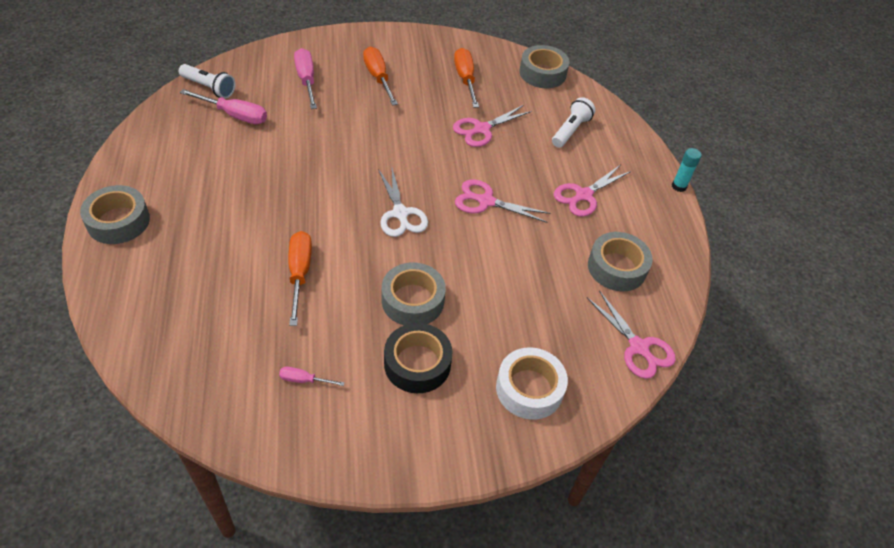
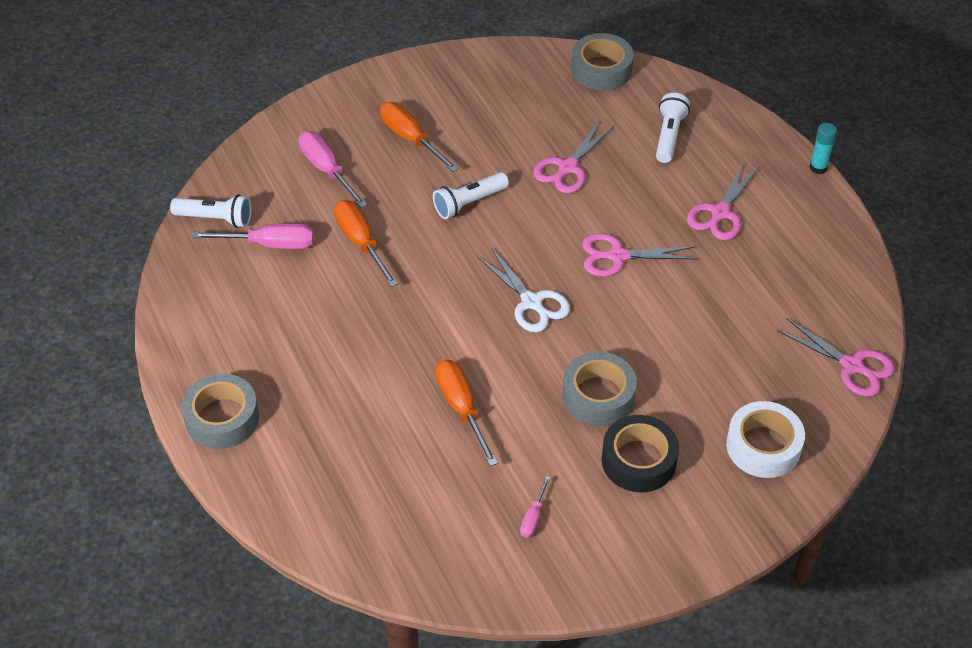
camera: 15 degrees left, 0 degrees up
pink screwdriver [279,367,345,386] -> pink screwdriver turned 60 degrees counterclockwise [520,476,550,538]
orange screwdriver [454,48,479,108] -> orange screwdriver moved to [334,200,398,287]
grey tape [588,232,653,291] -> none
none -> white flashlight [433,172,509,219]

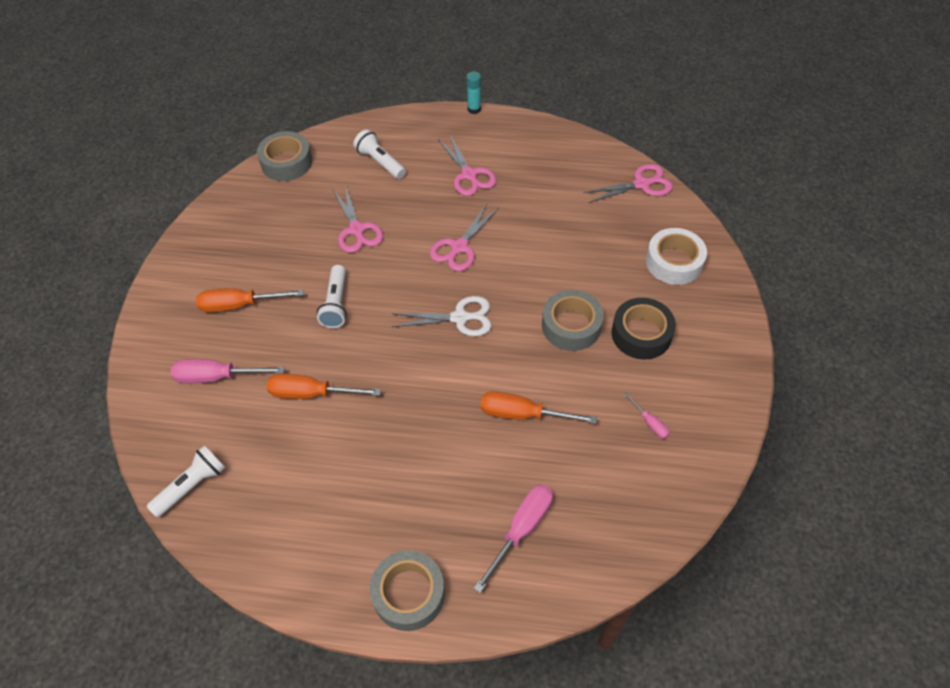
camera: 55 degrees left, 5 degrees up
pink screwdriver [191,223,314,249] -> pink screwdriver moved to [474,484,553,593]

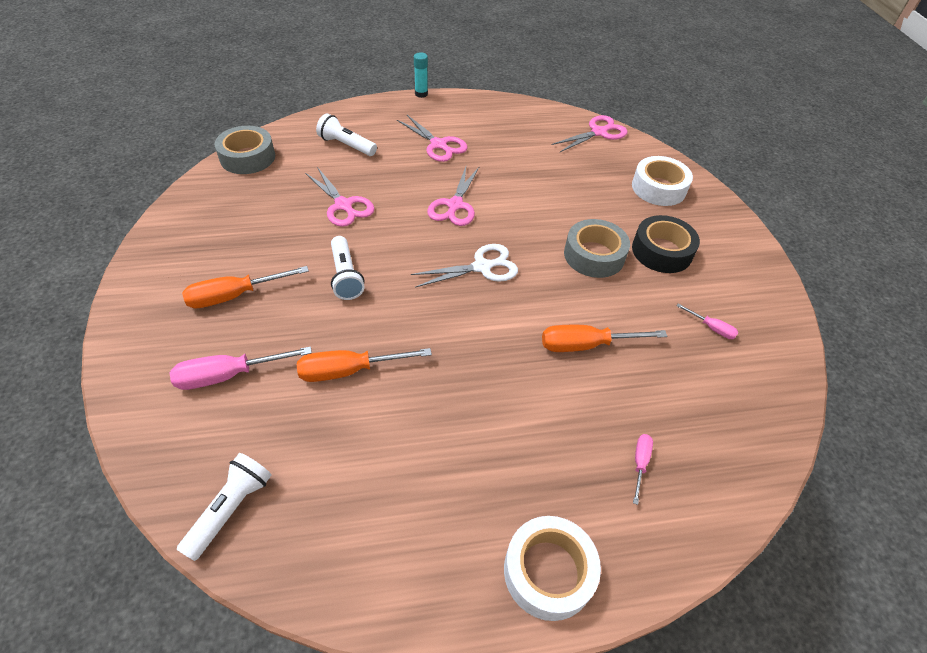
camera: 20 degrees left, 5 degrees down
grey tape [370,550,445,631] -> white tape [504,516,601,621]
pink screwdriver [474,484,553,593] -> pink screwdriver [633,434,653,505], size x0.53

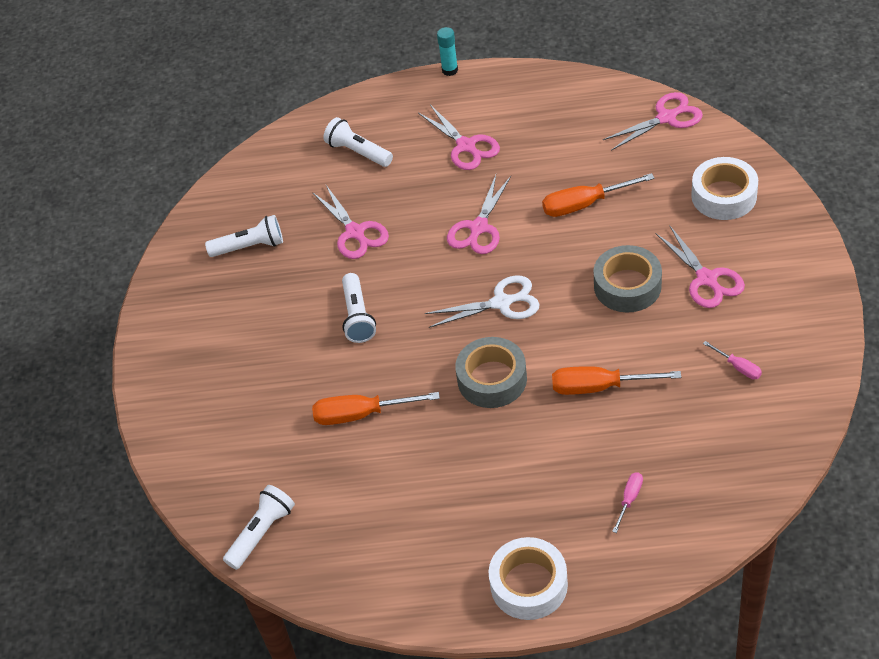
camera: 15 degrees right, 0 degrees up
pink screwdriver [169,346,312,390] -> none
orange screwdriver [182,266,309,308] -> orange screwdriver moved to [542,173,655,217]
grey tape [215,126,275,174] -> grey tape moved to [455,337,527,408]
black tape [632,215,700,273] -> pink scissors [656,225,745,308]
none -> white flashlight [205,215,283,257]

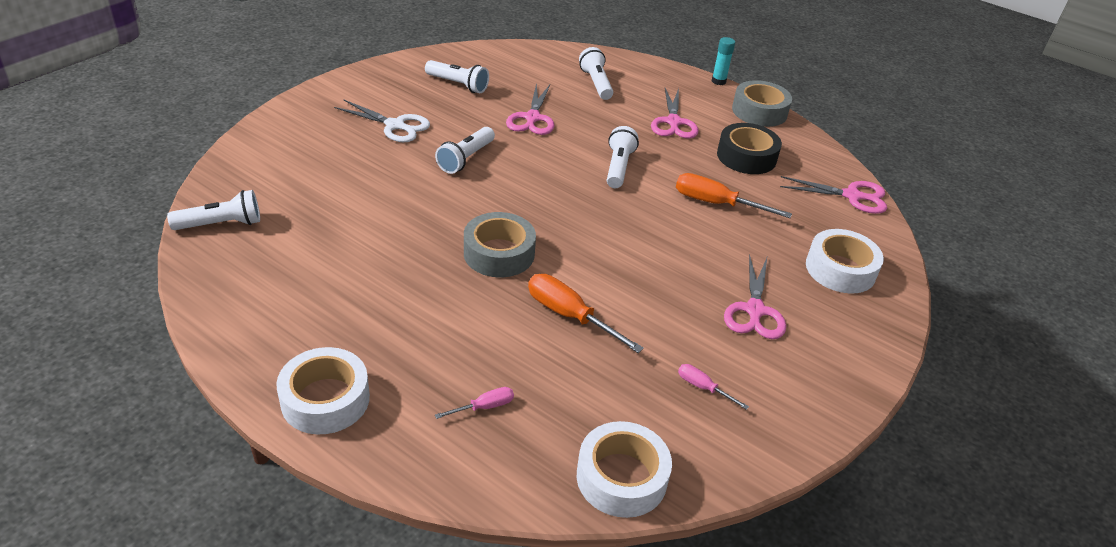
camera: 30 degrees right, 10 degrees down
orange screwdriver [312,392,440,425] -> none
white scissors [425,275,540,328] -> white scissors moved to [334,99,430,142]
pink scissors [447,175,511,254] -> white flashlight [607,126,639,188]
grey tape [594,245,662,313] -> grey tape moved to [732,80,792,127]
pink screwdriver [703,341,762,379] -> pink screwdriver turned 135 degrees clockwise [678,364,749,410]
none -> white tape [577,421,672,518]
none -> black tape [717,123,782,174]

